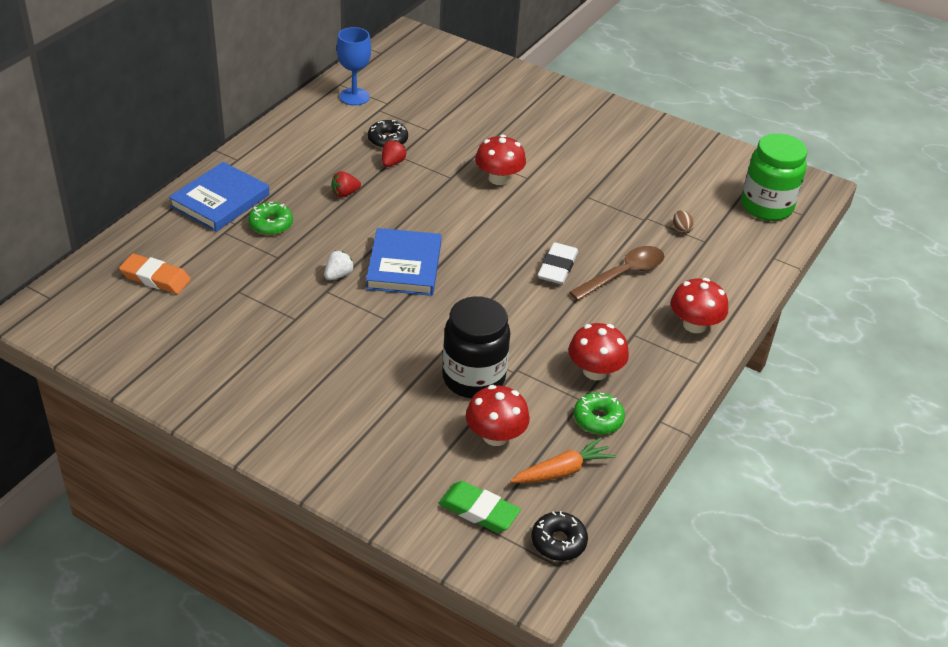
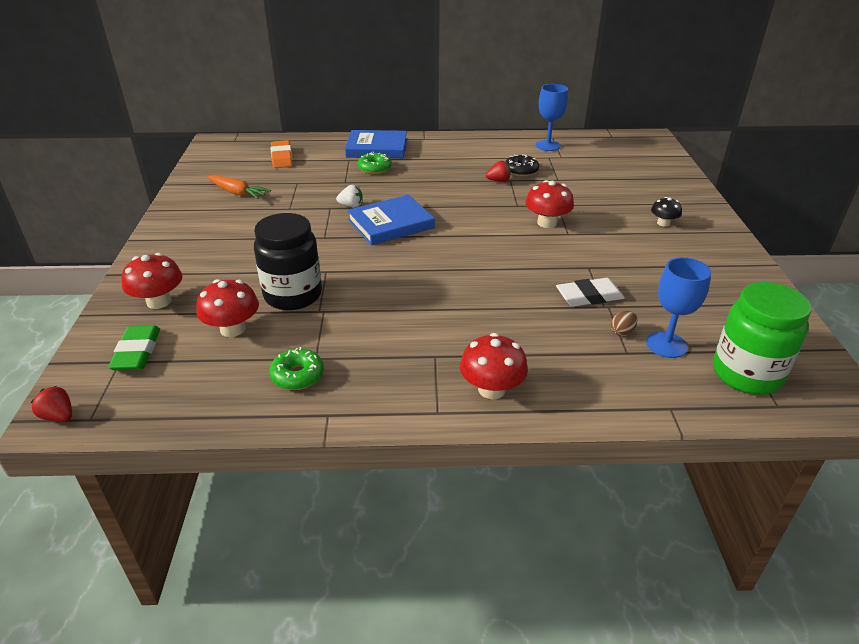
camera: 60 degrees right, 5 degrees down
red strawberry [331,171,361,197] -> red strawberry moved to [31,386,72,422]
orange carrot [510,437,616,483] -> orange carrot moved to [208,175,271,199]
black donut [531,511,588,561] -> none
white eraser [538,242,578,284] -> white eraser moved to [556,278,625,306]
red mushroom [568,323,629,380] -> red mushroom moved to [121,253,183,309]
brown spoon [569,246,664,301] -> none
none -> blue goblet [646,257,711,358]
none -> black mushroom [651,197,682,227]

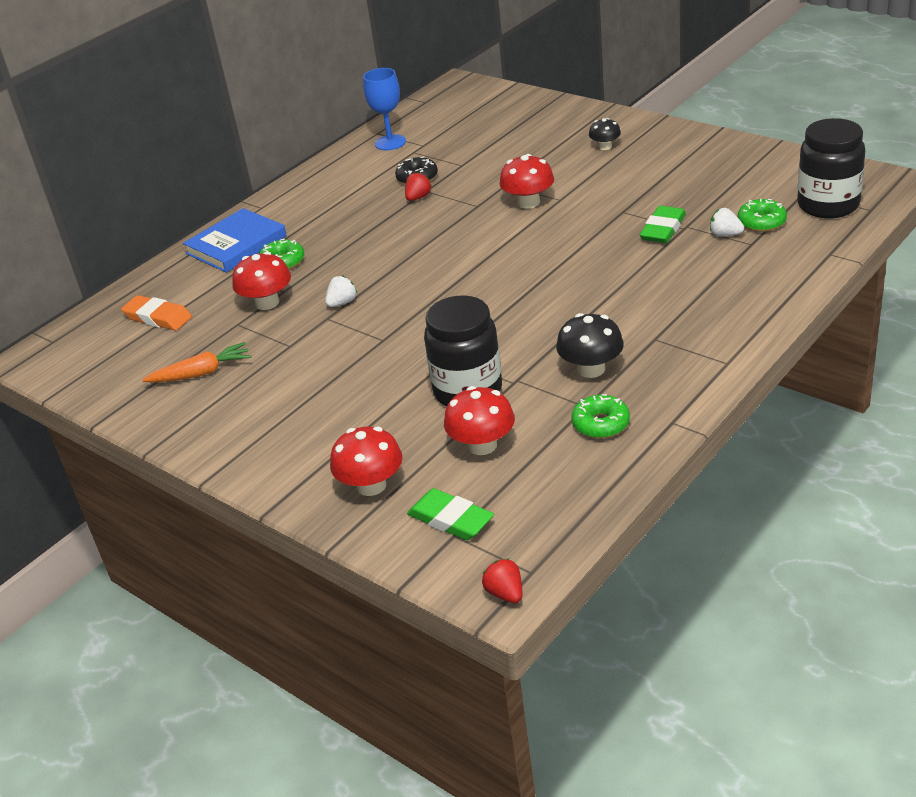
camera: 45 degrees left, 0 degrees up
red strawberry [31,386,72,422] -> red strawberry turned 75 degrees clockwise [482,558,522,603]
blue book [347,195,435,245] -> none
red mushroom [460,333,528,399] -> red mushroom moved to [232,252,291,310]
white eraser [556,278,625,306] -> green eraser [640,206,686,243]
brown egg [611,311,637,336] -> white strawberry [710,208,744,236]
blue goblet [646,257,711,358] -> green donut [738,199,787,232]
green jar [713,282,811,395] -> black jar [797,118,865,218]
none -> black mushroom [556,313,624,378]

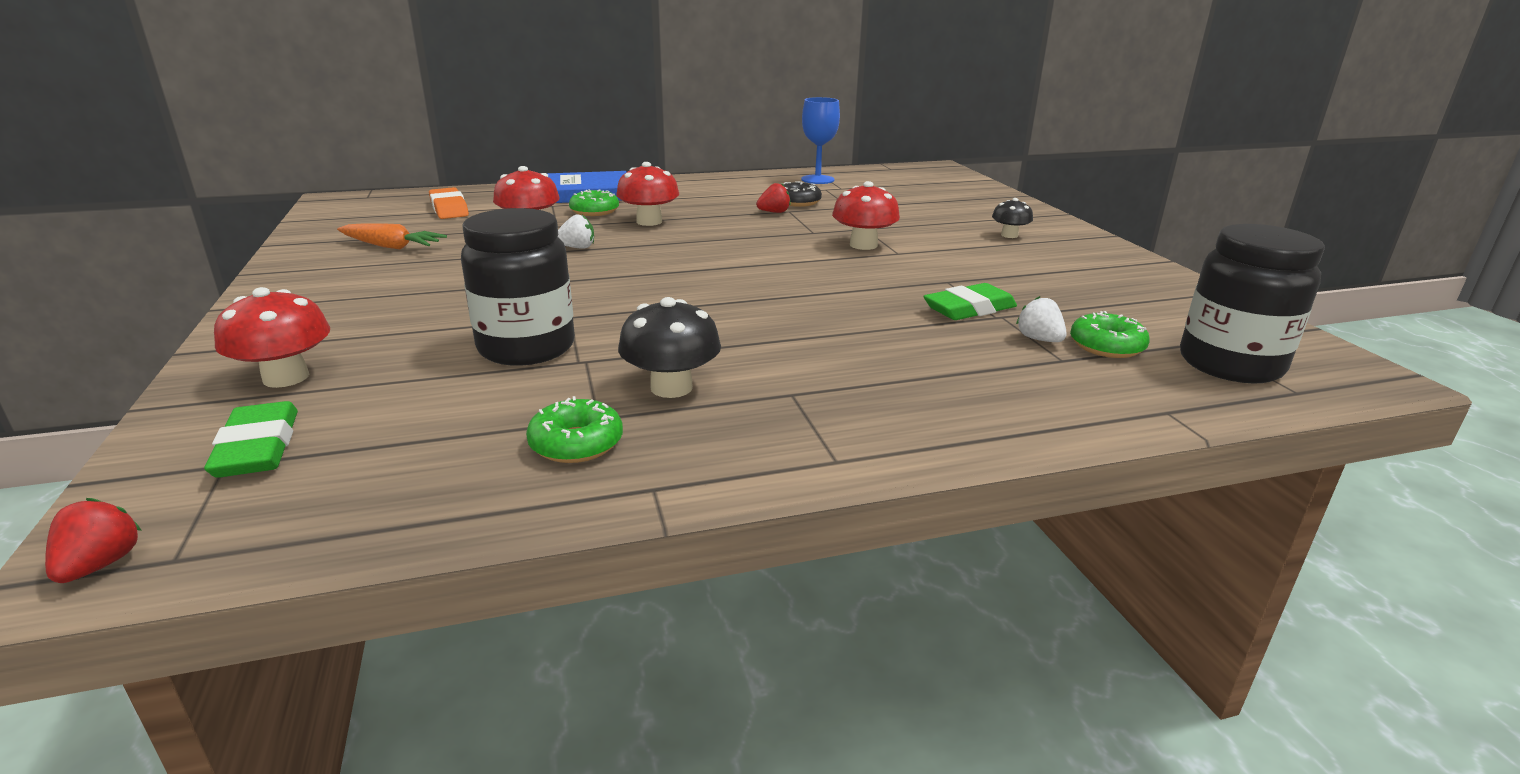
camera: 30 degrees right, 10 degrees down
red mushroom [444,386,515,455] -> red mushroom moved to [616,162,679,226]

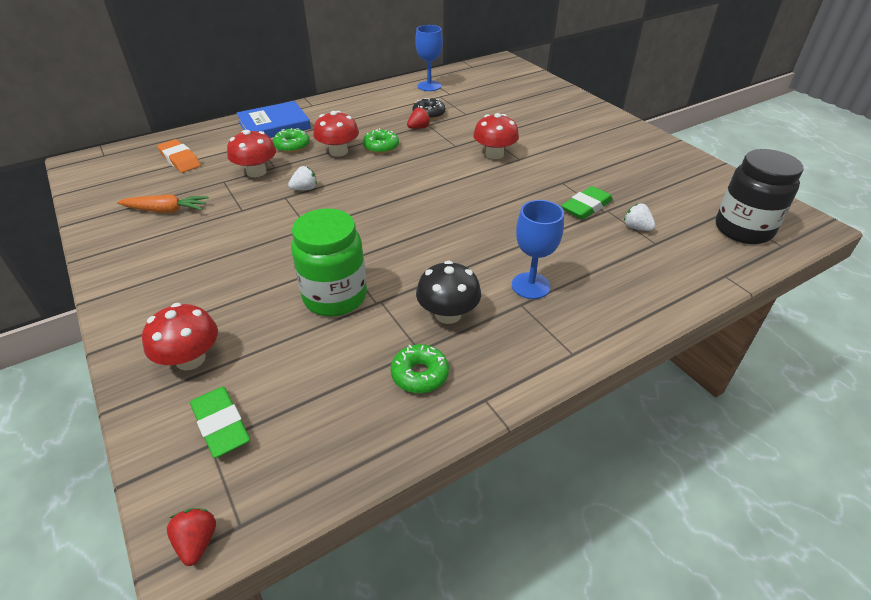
camera: 15 degrees left, 15 degrees up
black jar [461,208,575,366] -> green jar [291,208,367,316]
black mushroom [992,198,1033,238] -> none
green donut [1070,311,1150,358] -> green donut moved to [363,128,399,154]
none -> blue goblet [512,200,564,299]

